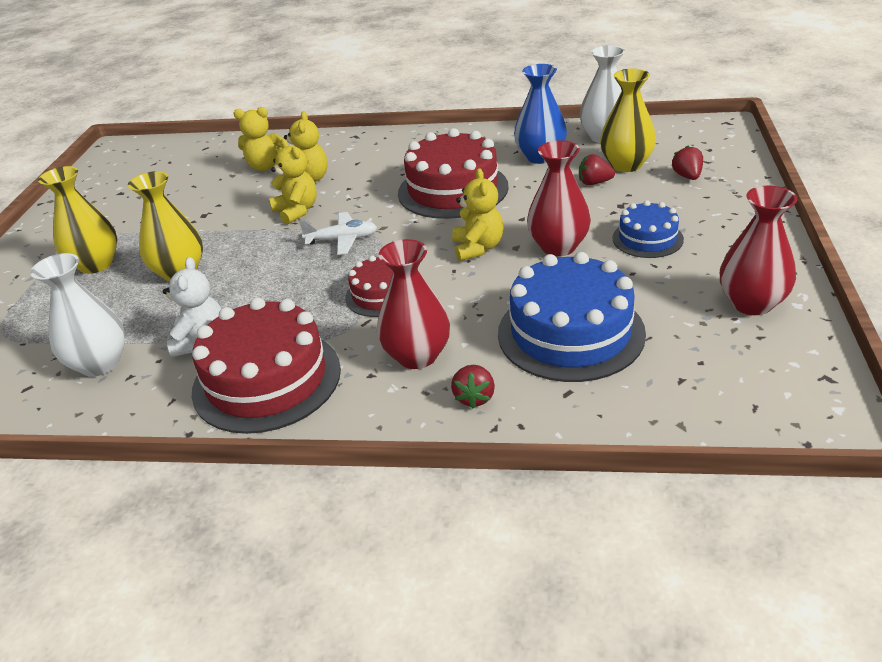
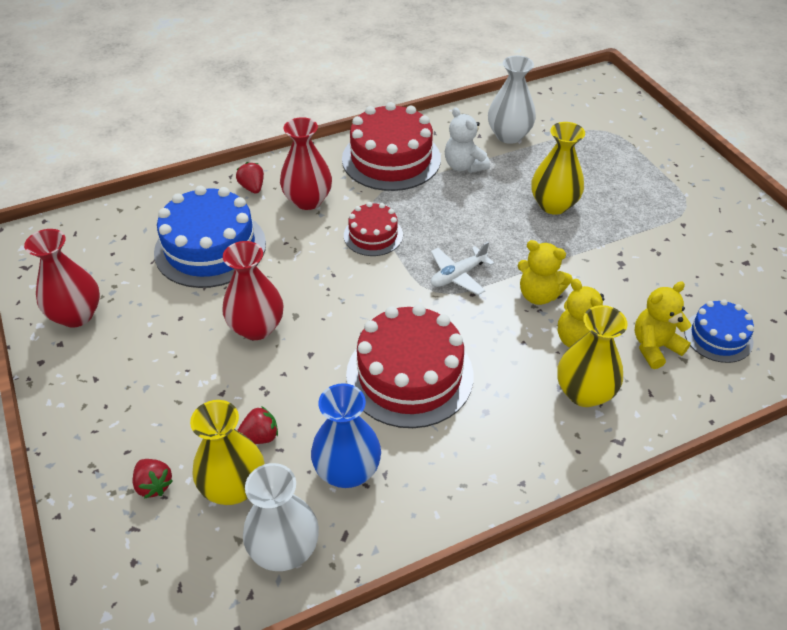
camera: 145 degrees right, 10 degrees up
yellow vase [38,166,117,274] -> yellow vase moved to [557,305,628,407]
yellow teddy bear [452,168,503,261] -> none
blue cake [612,200,684,258] -> blue cake moved to [684,299,754,363]

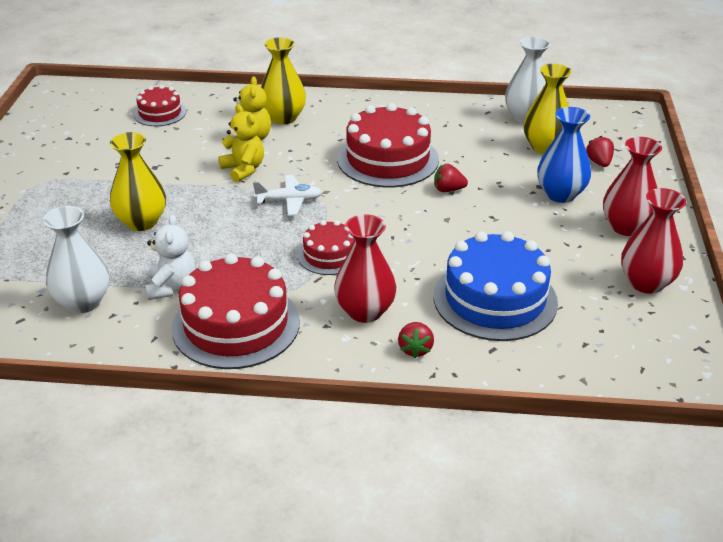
camera: 150 degrees left, 10 degrees down
red vase [222,241,283,340] -> red vase moved to [603,137,662,236]
red strawberry [237,406,278,444] -> red strawberry moved to [434,164,468,192]
blue vase [311,383,381,488] -> blue vase moved to [537,107,591,203]
yellow teddy bear [634,281,691,369] -> none
blue cake [684,299,754,363] -> red cake [134,85,186,126]

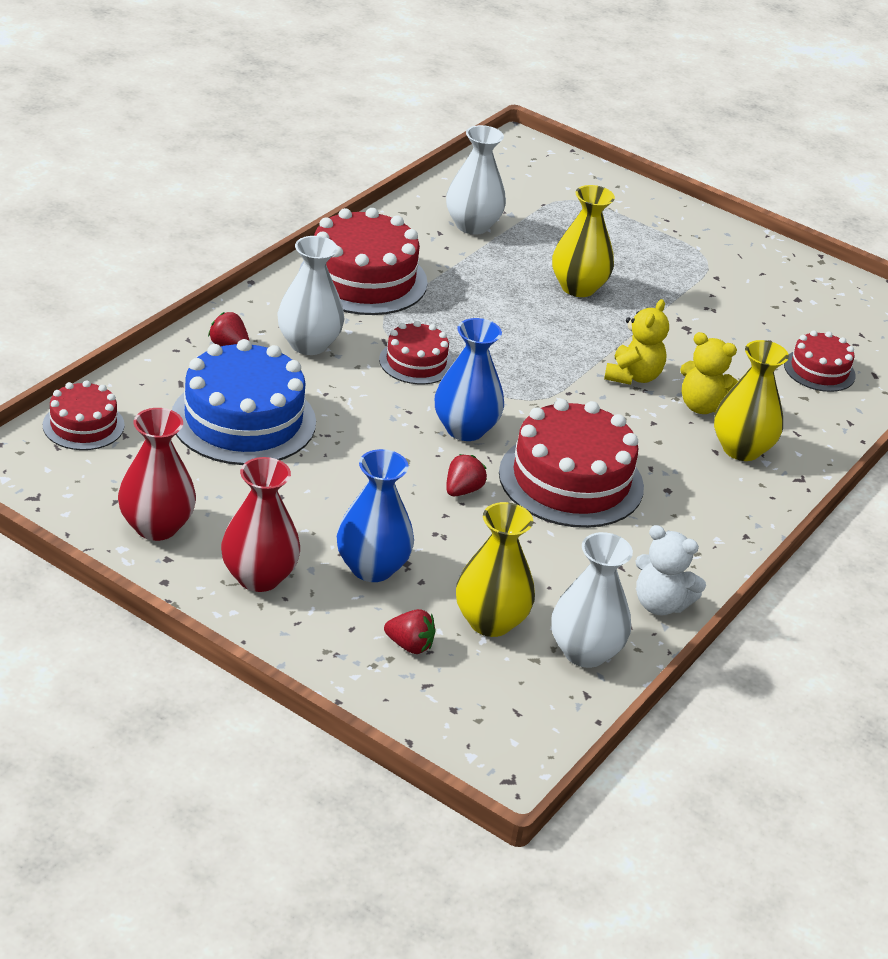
camera: 115 degrees right, 0 degrees up
white teddy bear [145,214,196,300] -> white teddy bear moved to [635,525,706,616]
yellow teddy bear [218,104,264,182] -> yellow teddy bear turned 60 degrees counterclockwise [604,299,669,385]
white plane [253,175,322,216] -> none
red vase [334,214,396,323] -> white vase [277,236,345,355]
none -> red cake [43,380,125,450]
none -> blue vase [435,318,504,441]

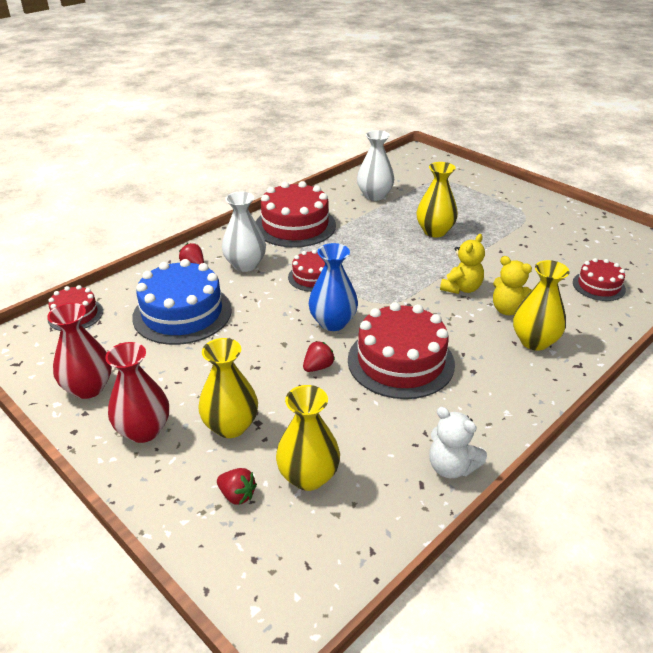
camera: 15 degrees right, 0 degrees up
blue vase [337,449,414,582] -> yellow vase [198,338,258,438]
white vase [551,532,633,668] -> none

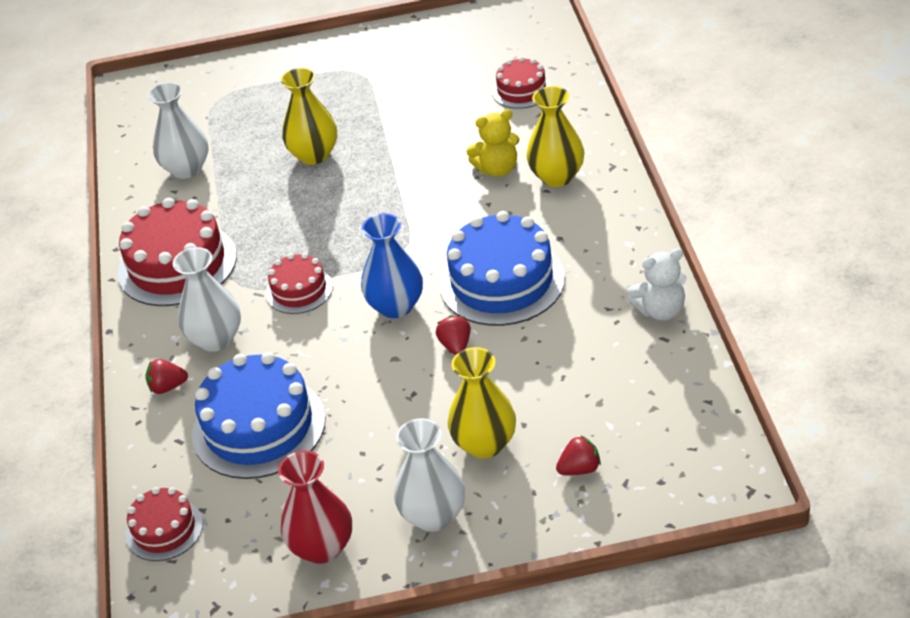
camera: 50 degrees left, 5 degrees up
red vase [105,342,169,443] -> white vase [394,418,465,532]
yellow vase [276,385,340,491] -> none
red cake [348,302,455,399] -> blue cake [440,211,565,326]
yellow teddy bear [440,234,485,294] -> none

